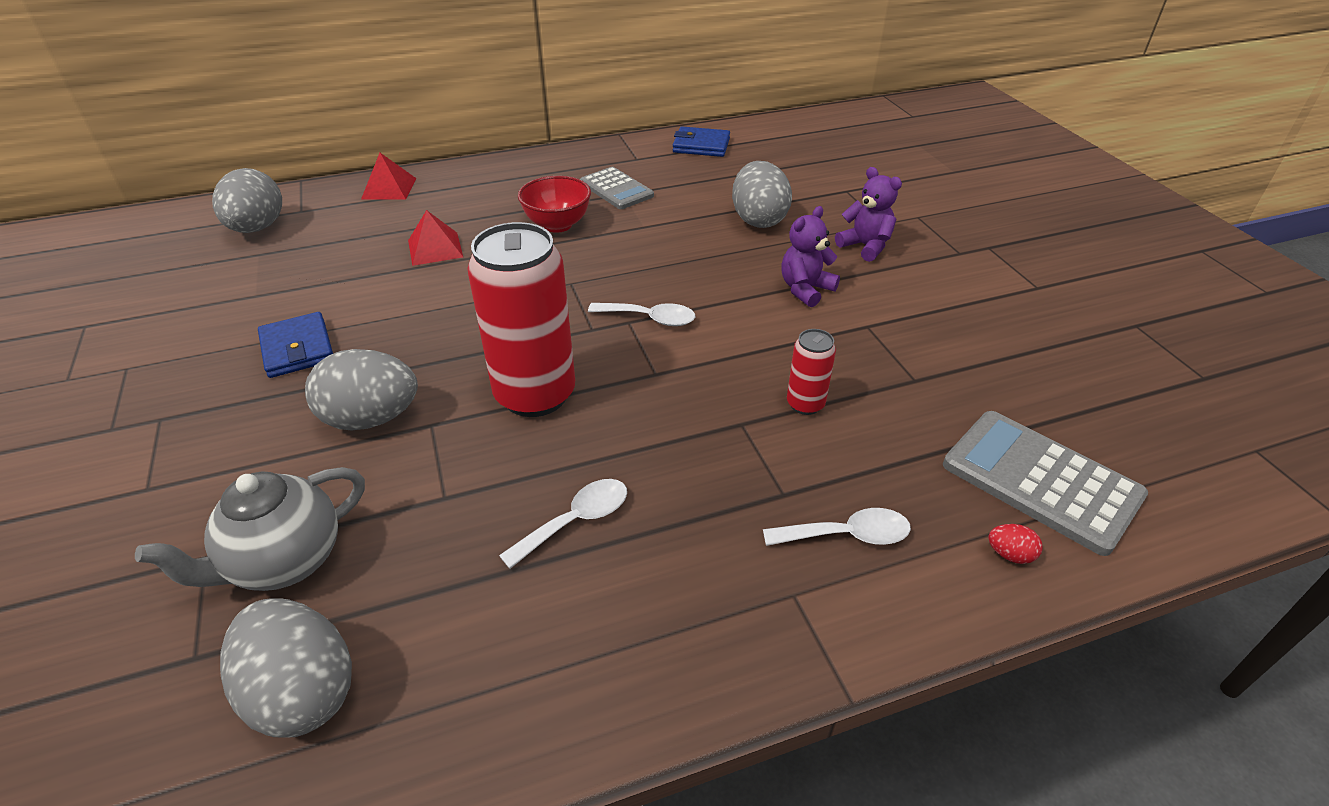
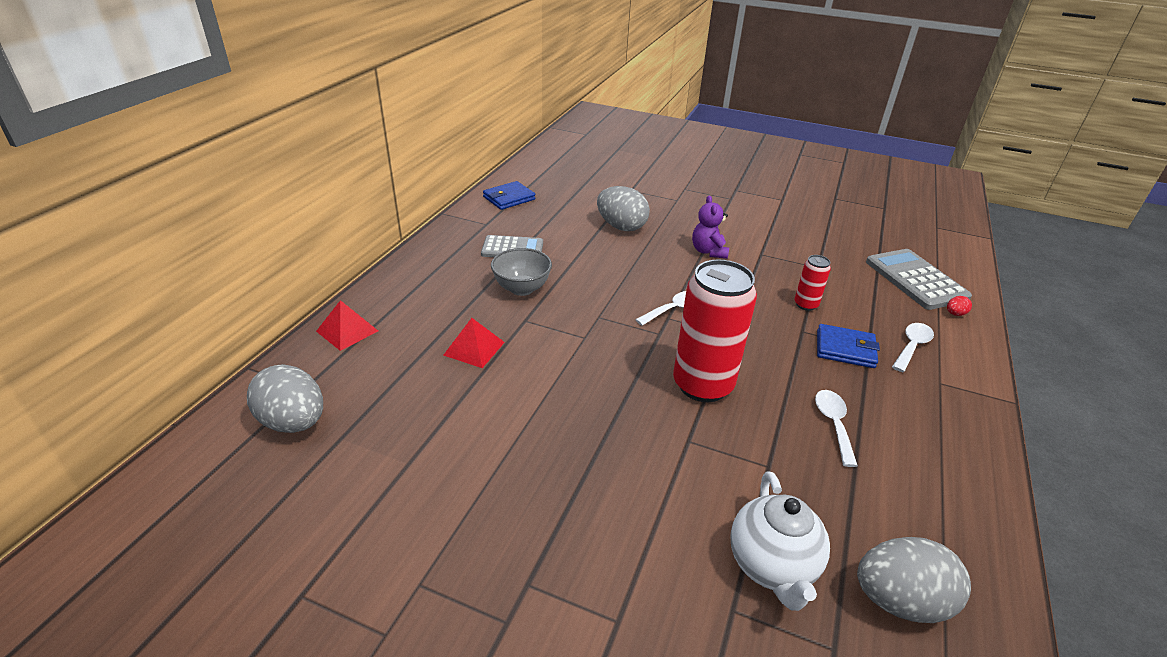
camera: 50 degrees left, 5 degrees down
grey teapot [135,467,365,591] -> white teapot [730,472,830,611]
blue wallet [258,312,333,378] -> blue wallet moved to [817,324,880,368]
grey egg [305,349,418,431] -> none
red bowl [518,176,591,233] -> grey bowl [491,248,552,296]
purple teddy bear [835,167,902,262] -> none
grey calculator [943,411,1148,556] -> grey calculator turned 75 degrees clockwise [866,249,972,310]

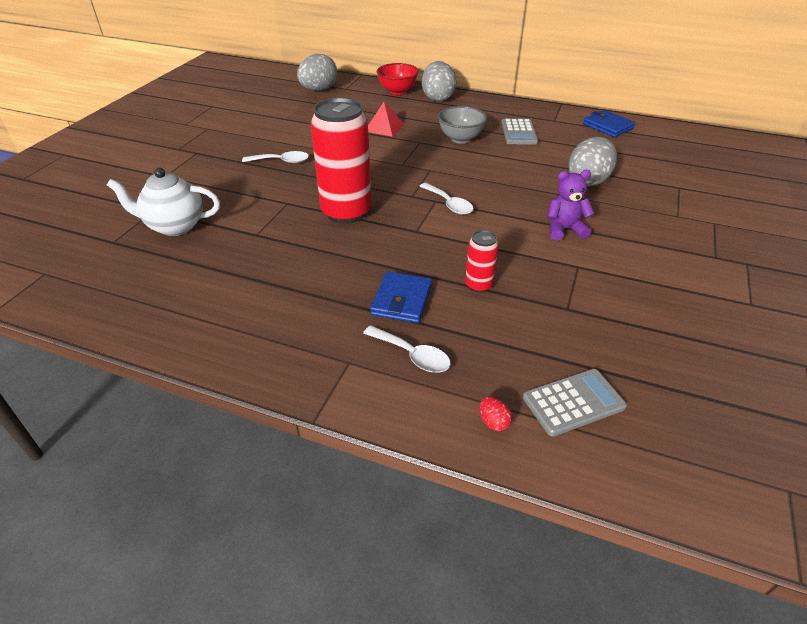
camera: 90 degrees right, 5 degrees up
red pyramid [316,300,378,351] -> red bowl [377,63,419,95]
white spoon [815,390,858,467] -> white spoon moved to [242,151,309,163]
grey egg [857,537,971,623] -> grey egg moved to [422,61,457,101]
grey calculator [866,249,972,310] -> grey calculator [523,369,627,436], size x0.66

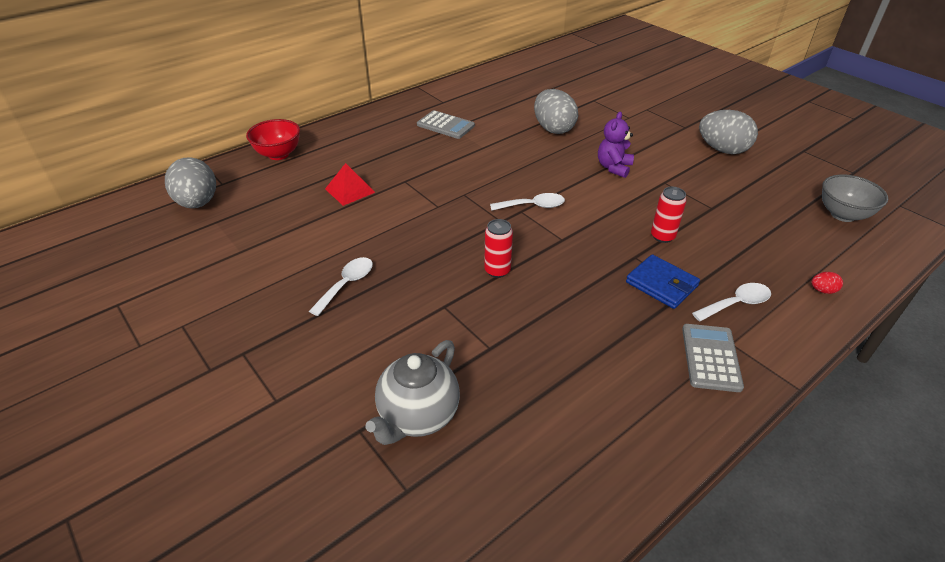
camera: 60 degrees left, 0 degrees up
white teapot [107,168,220,236] -> grey teapot [366,340,460,445]
red can [310,98,371,224] -> red can [484,219,513,278], size x0.47
grey egg [422,61,457,101] -> grey egg moved to [699,110,758,154]
grey bowl [438,106,487,144] -> grey bowl moved to [822,174,888,222]
grey calculator [523,369,627,436] -> grey calculator moved to [682,324,744,392]
blue wallet [583,110,636,137] -> none

